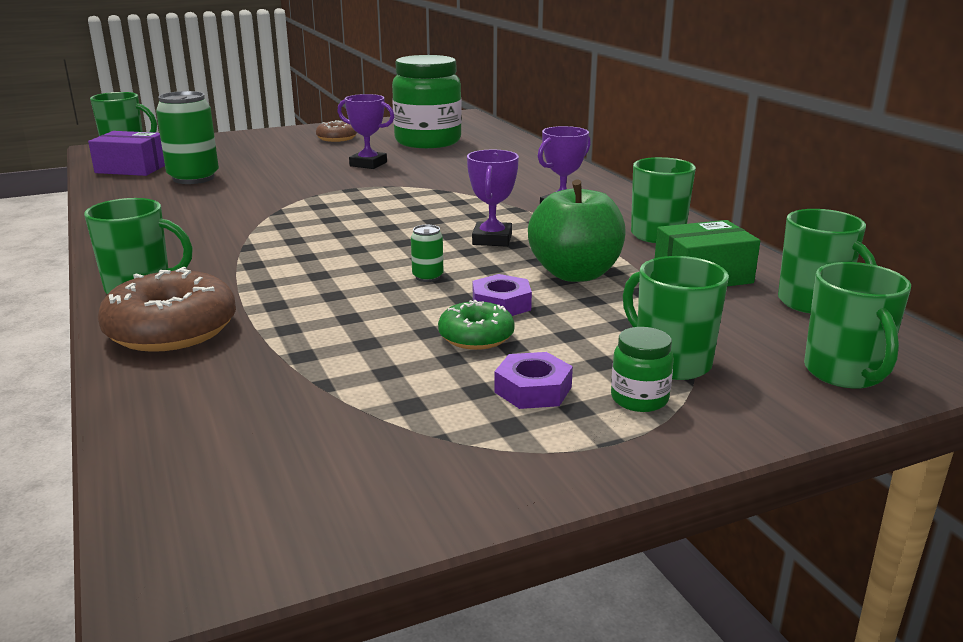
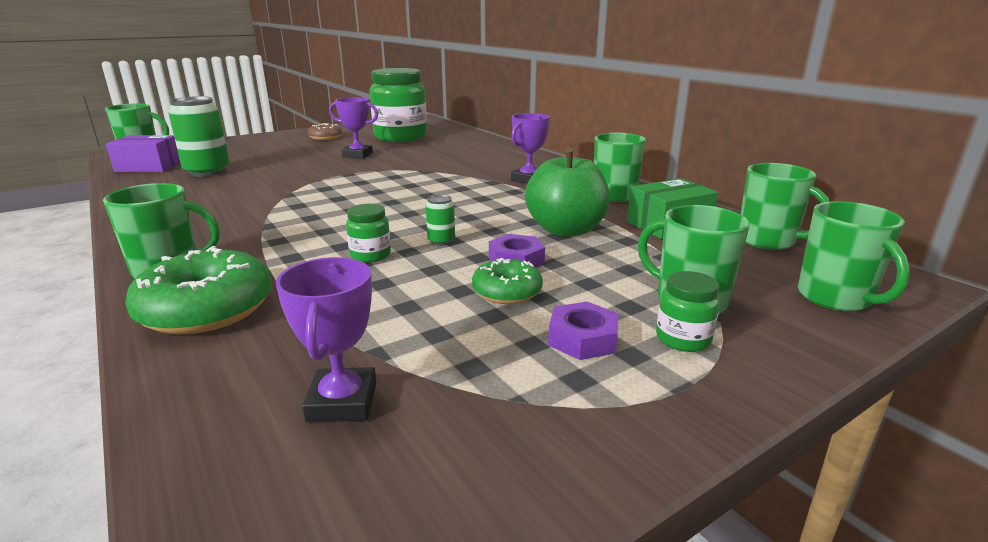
camera: 10 degrees left, 0 degrees up
brown donut [98,267,236,352] -> green donut [125,246,272,334]
purple trophy [467,150,519,247] -> purple trophy moved to [276,257,376,422]
none -> green jar [346,204,391,262]

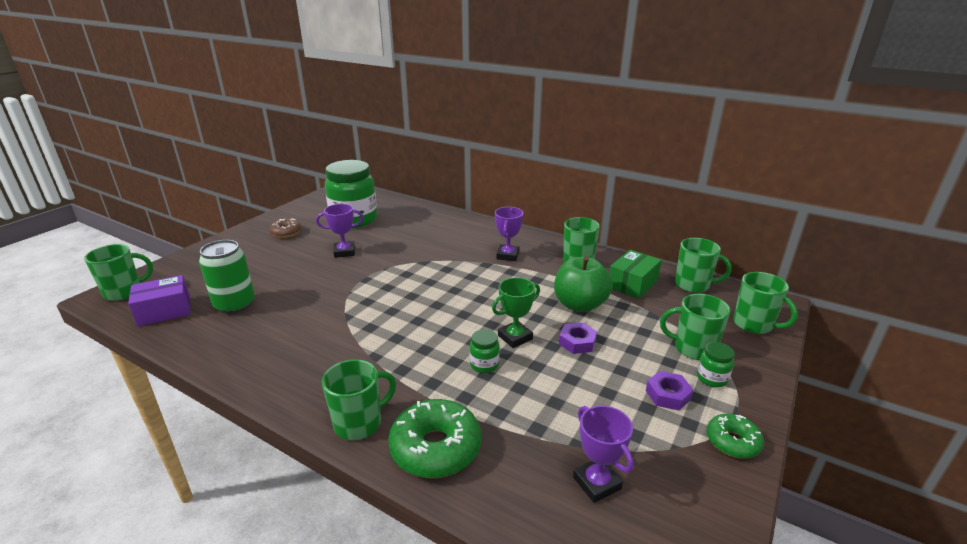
camera: 25 degrees left, 5 degrees up
green can [426,194,455,246] -> green trophy [492,278,540,348]
green donut [472,258,543,304] -> green donut moved to [707,414,764,459]

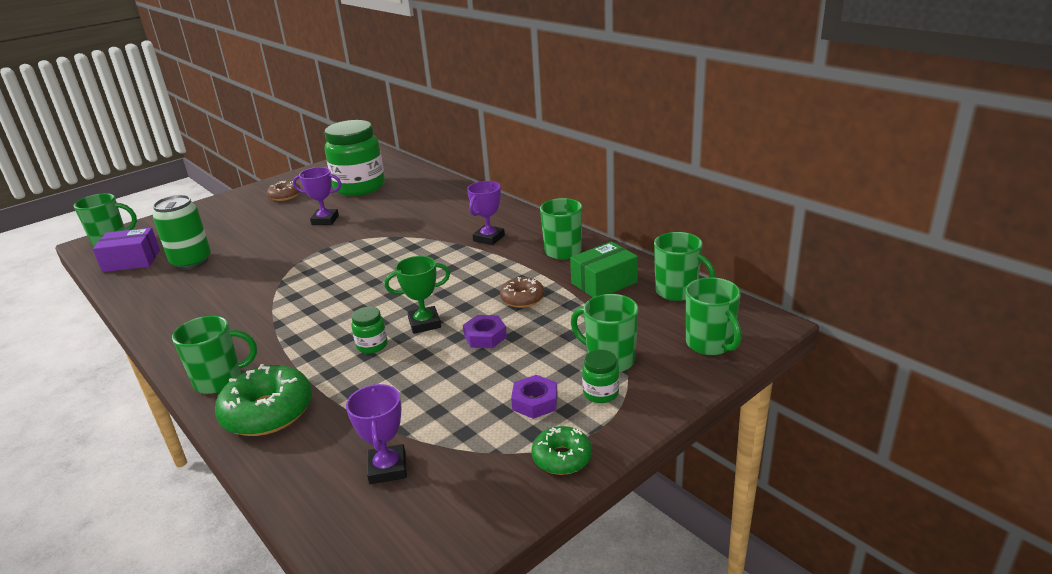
camera: 20 degrees right, 0 degrees up
green apple [554,256,613,312] -> brown donut [500,277,544,308]

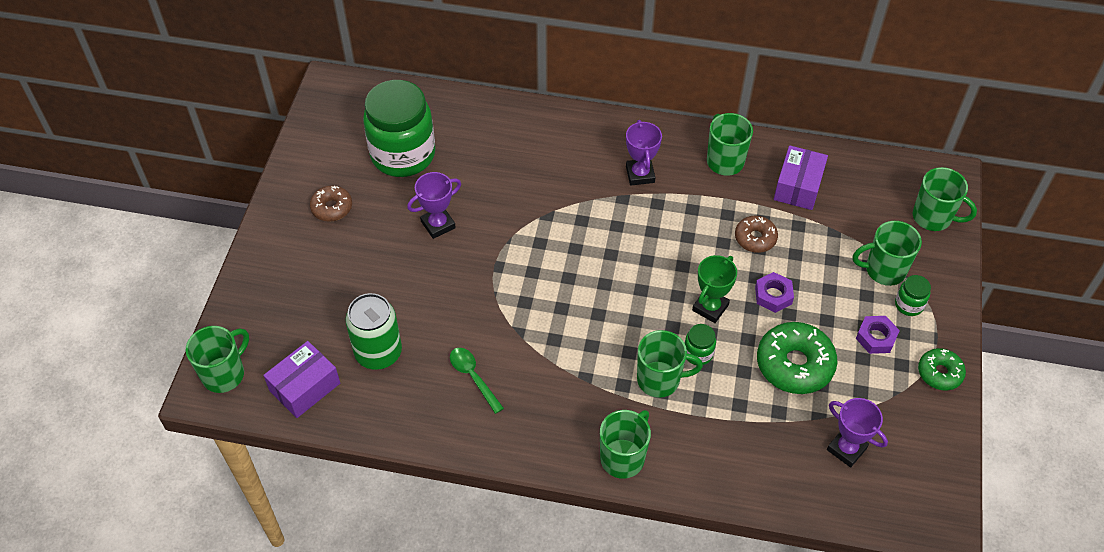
camera: 40 degrees left, 25 degrees up
green donut [215,364,312,436] -> green donut moved to [757,322,838,394]
green box [570,241,638,297] -> purple box [774,145,828,210]
green mug [654,232,715,301] -> green mug moved to [637,330,703,398]
none -> green spoon [450,348,504,414]

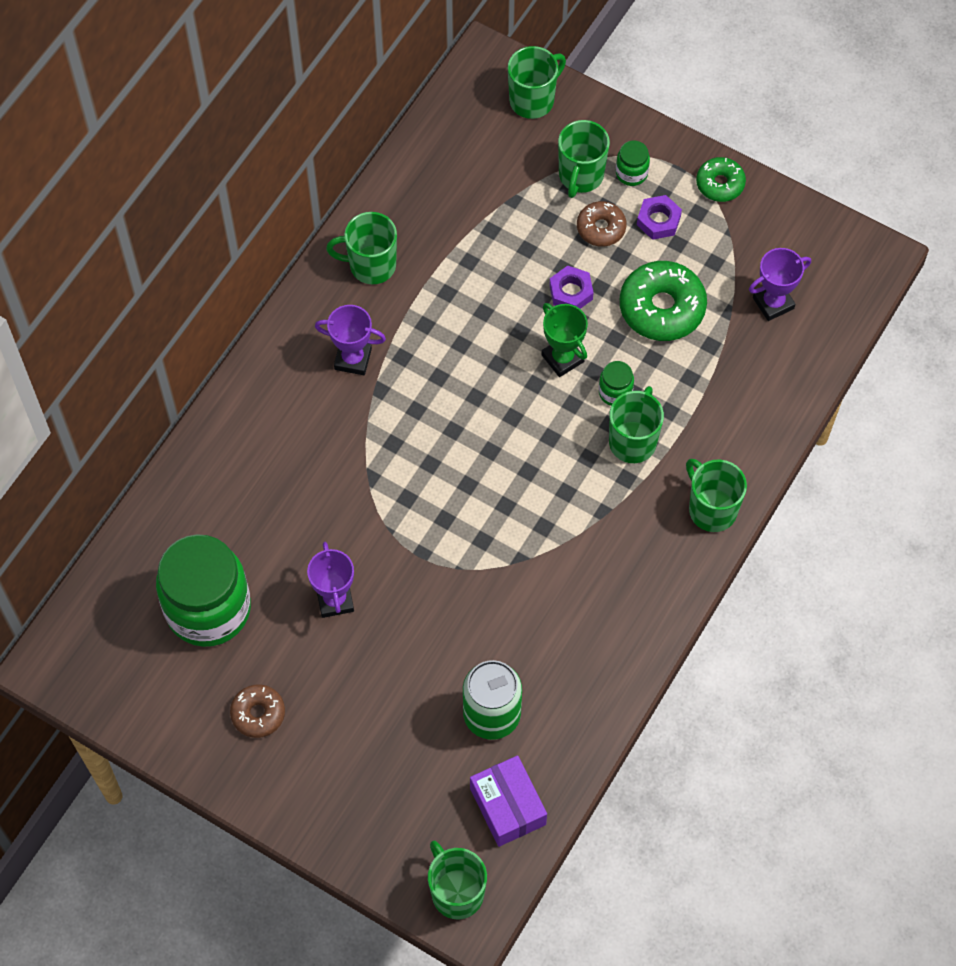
camera: 70 degrees left, 10 degrees up
green spoon [450,348,504,414] -> none
brown donut [735,216,778,253] -> brown donut moved to [577,201,626,247]
purple box [774,145,828,210] -> none

